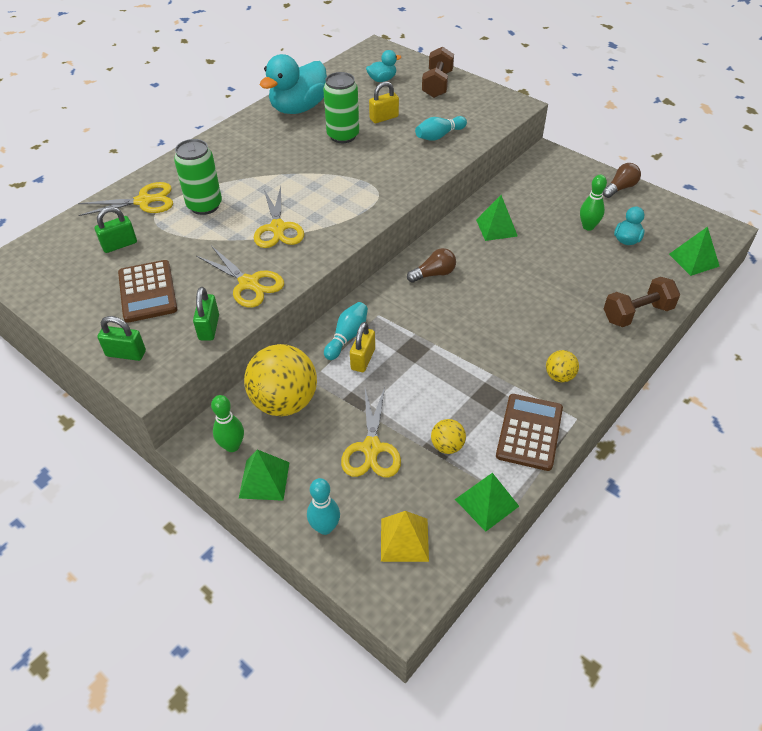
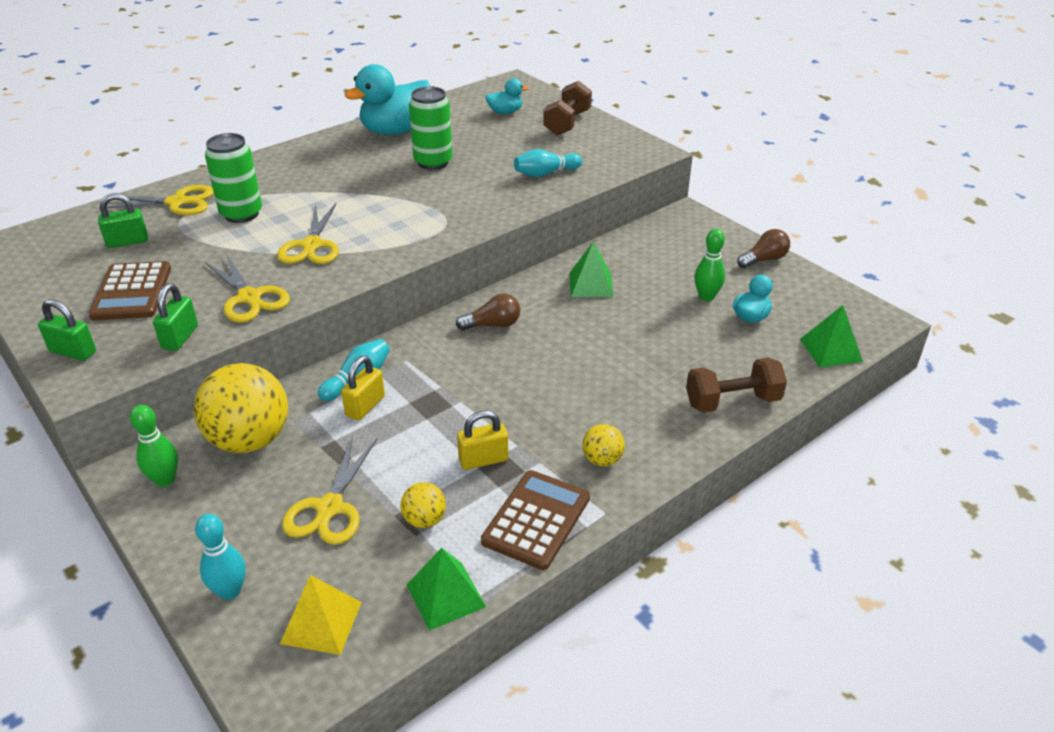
camera: 10 degrees right, 10 degrees down
green pyramid [239,450,290,501] -> none
yellow padlock [369,81,399,123] -> yellow padlock moved to [457,410,509,470]

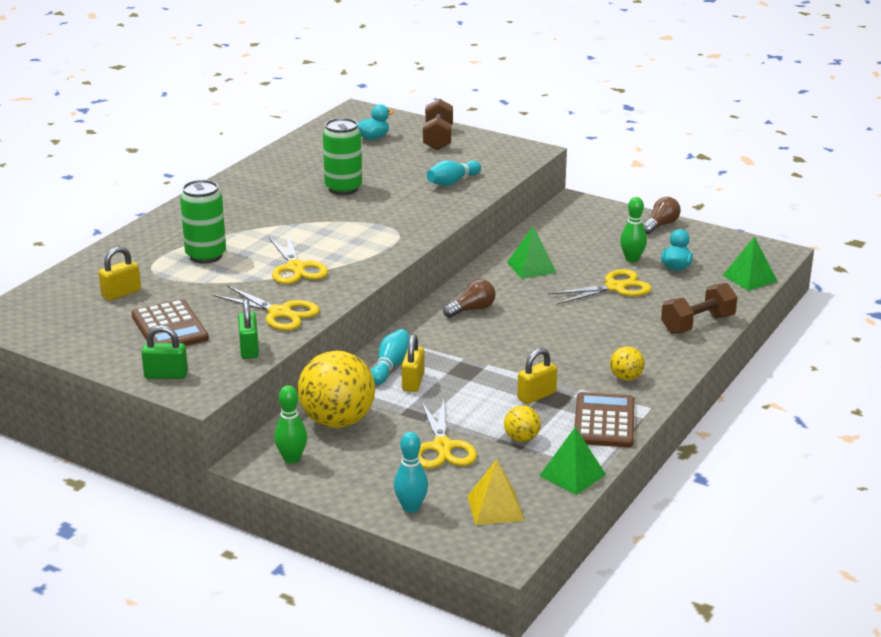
camera: 20 degrees left, 10 degrees down
green padlock [98,193,148,248] -> yellow padlock [99,246,141,301]
yellow scissors [99,185,214,215] -> yellow scissors moved to [548,269,652,305]
turquoise duck [344,64,431,135] -> none

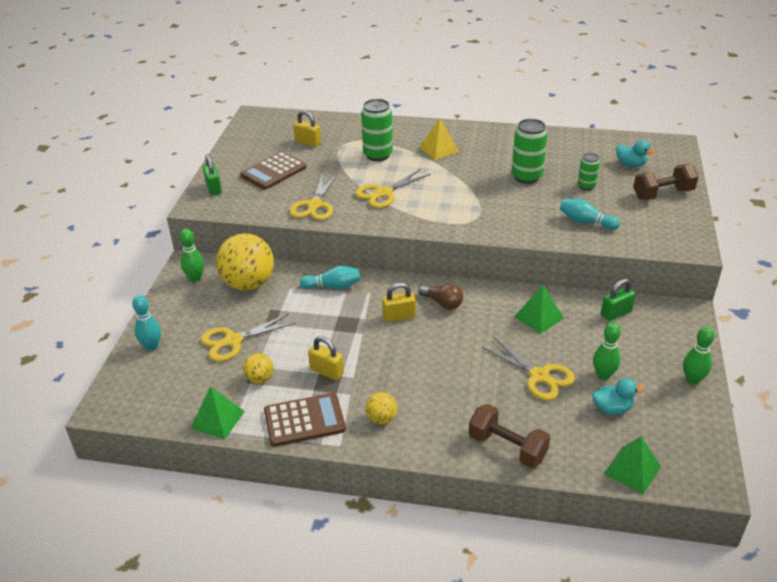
camera: 70 degrees right, 10 degrees up
green padlock [238,299,259,359] -> green padlock moved to [601,279,636,321]
yellow padlock [401,334,425,392] -> yellow padlock moved to [382,283,416,322]
yellow pyramid [467,459,525,525] -> yellow pyramid moved to [419,119,459,160]
brown light bulb [643,197,681,234] -> green bowling pin [683,327,715,385]
none -> green can [578,153,600,190]

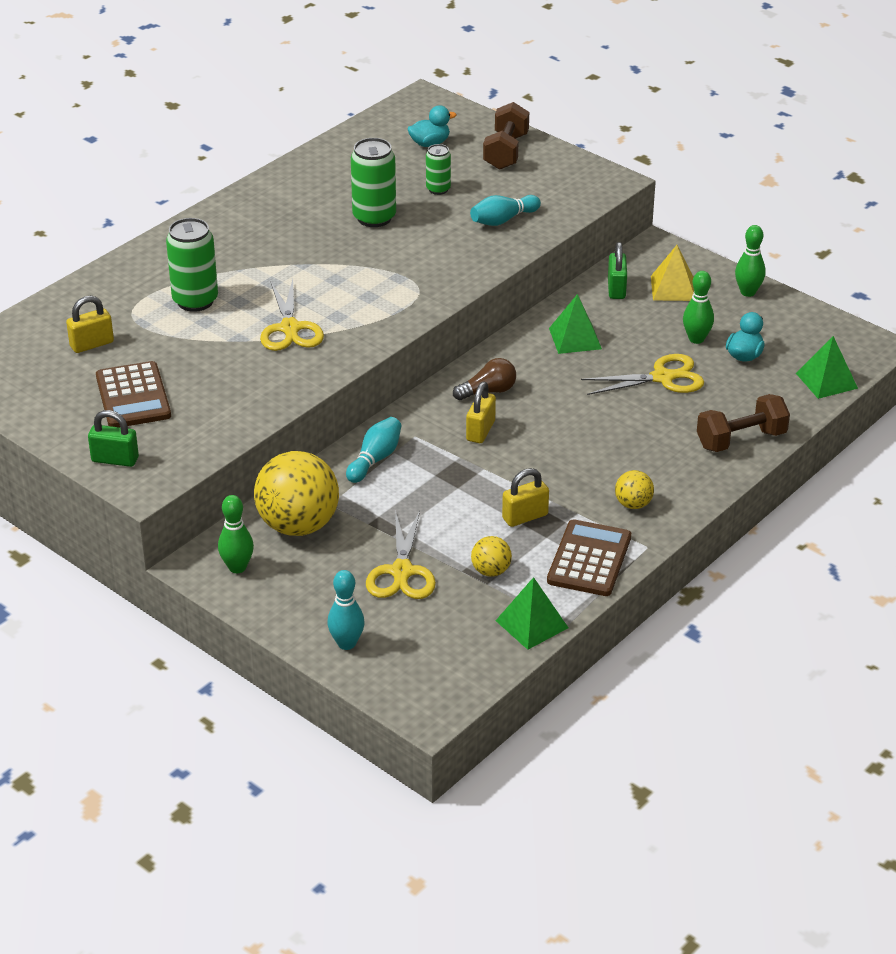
camera: 60 degrees left, 0 degrees up
yellow scissors [290,174,337,220] -> none
yellow pyramid [419,119,459,160] -> yellow pyramid moved to [651,245,694,301]

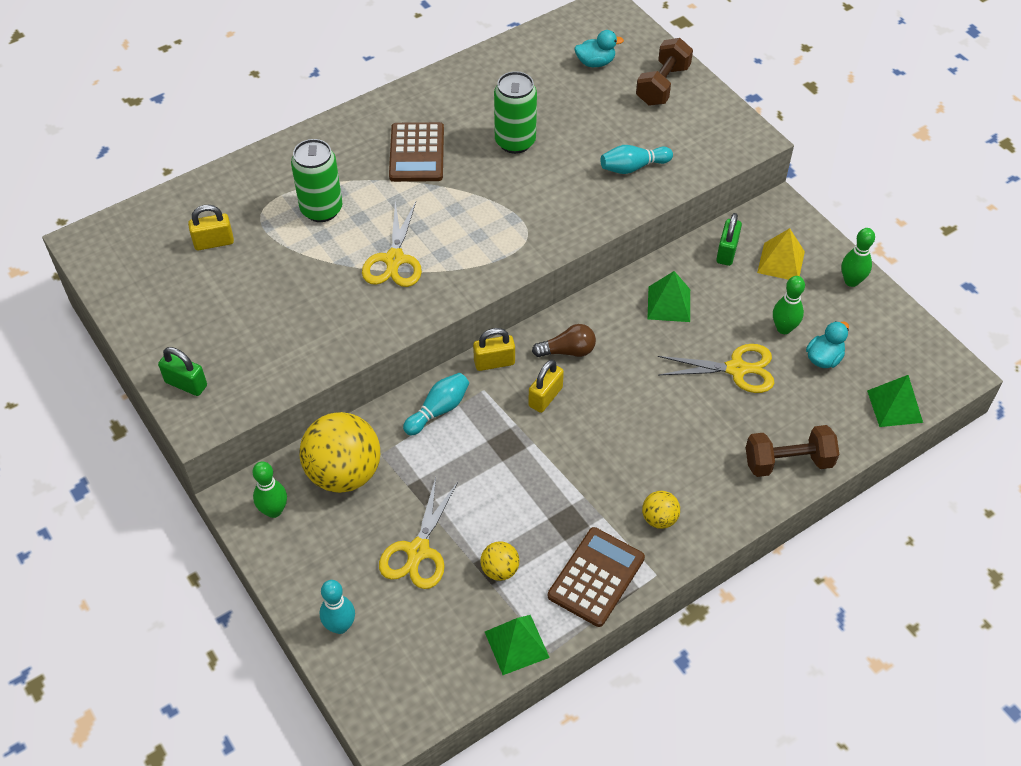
camera: 15 degrees right, 15 degrees up
brown calculator [96,361,171,427] -> brown calculator moved to [389,122,444,182]
green can [426,144,451,195] -> none
yellow padlock [502,468,549,527] -> yellow padlock moved to [473,328,515,371]

